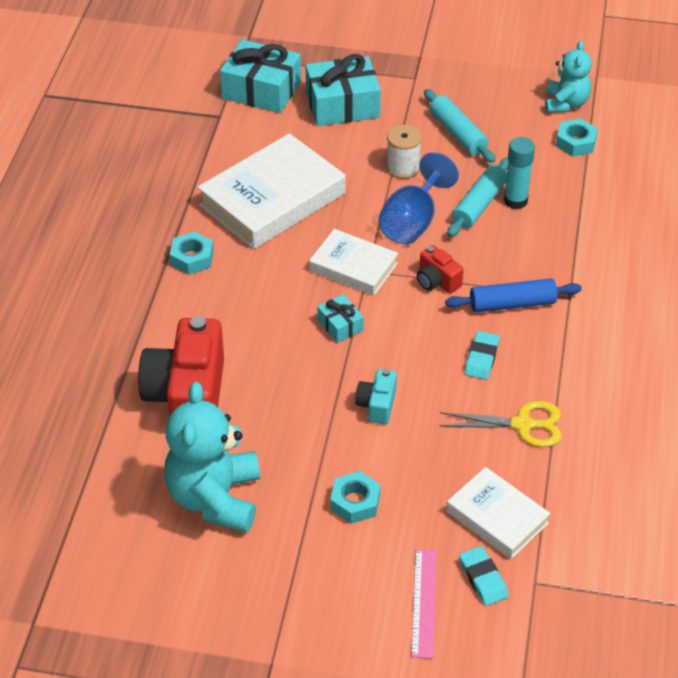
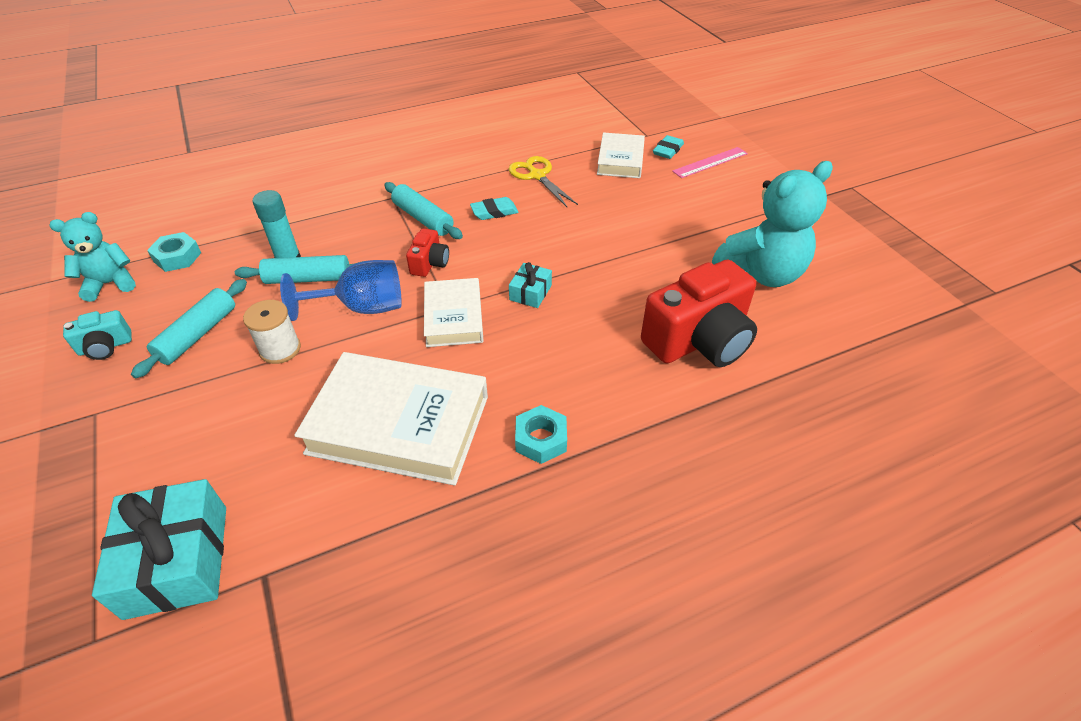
camera: 125 degrees left, 0 degrees up
turquoise gift [306,54,381,126] -> none
turquoise nut [330,471,380,524] -> none
turquoise camera [355,369,397,424] -> turquoise camera moved to [63,310,132,360]
blue rolling pin [445,278,582,312] -> turquoise rolling pin [384,182,463,239]

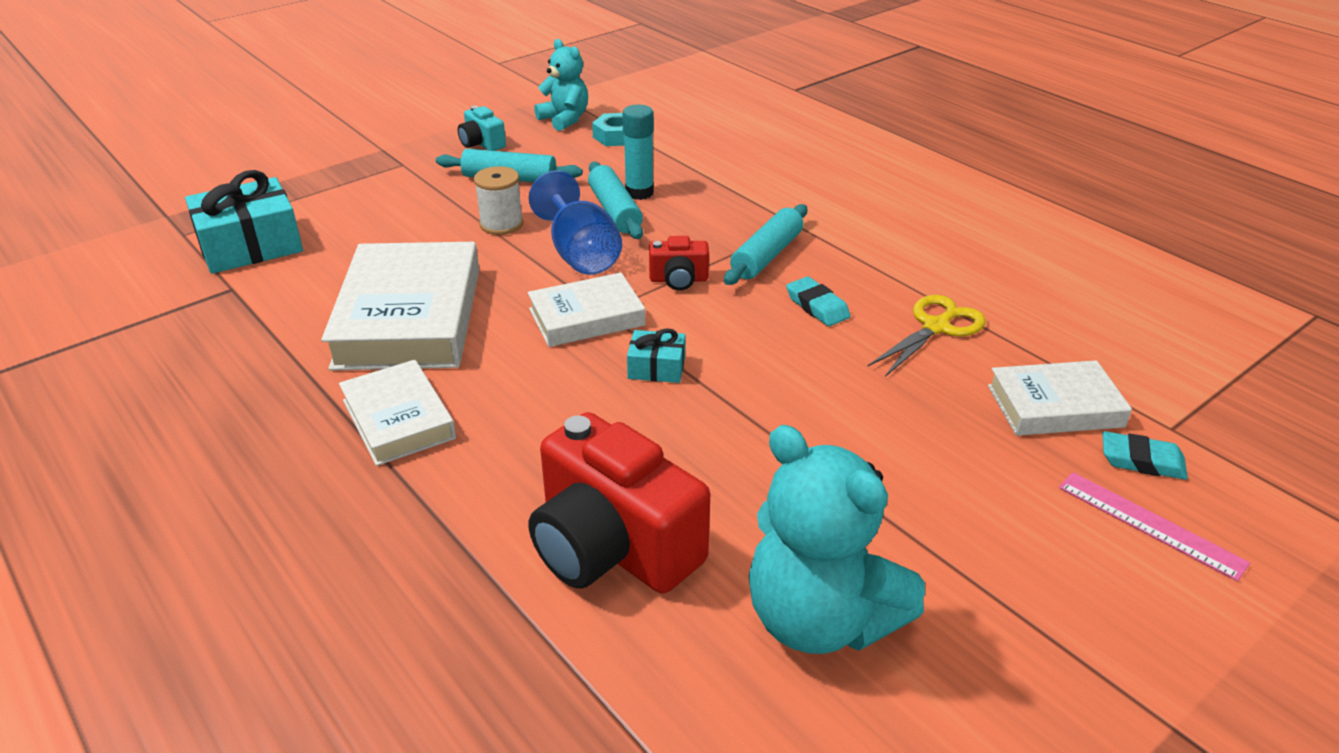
camera: 75 degrees right, 10 degrees down
turquoise nut [515,405,567,464] -> white book [339,360,456,466]

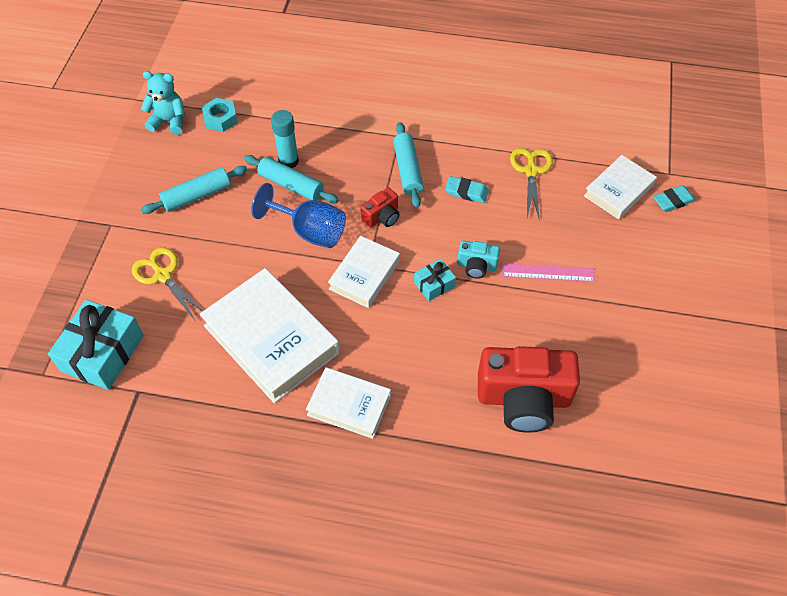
camera: 40 degrees left, 20 degrees up
turquoise camera [458,106,506,151] -> turquoise camera moved to [457,241,500,279]
white spool [474,166,524,235] -> none
turquoise teddy bear [748,425,925,654] -> none
pink ruler [1059,472,1250,581] -> pink ruler moved to [502,263,595,282]
none -> yellow scissors [132,247,203,320]

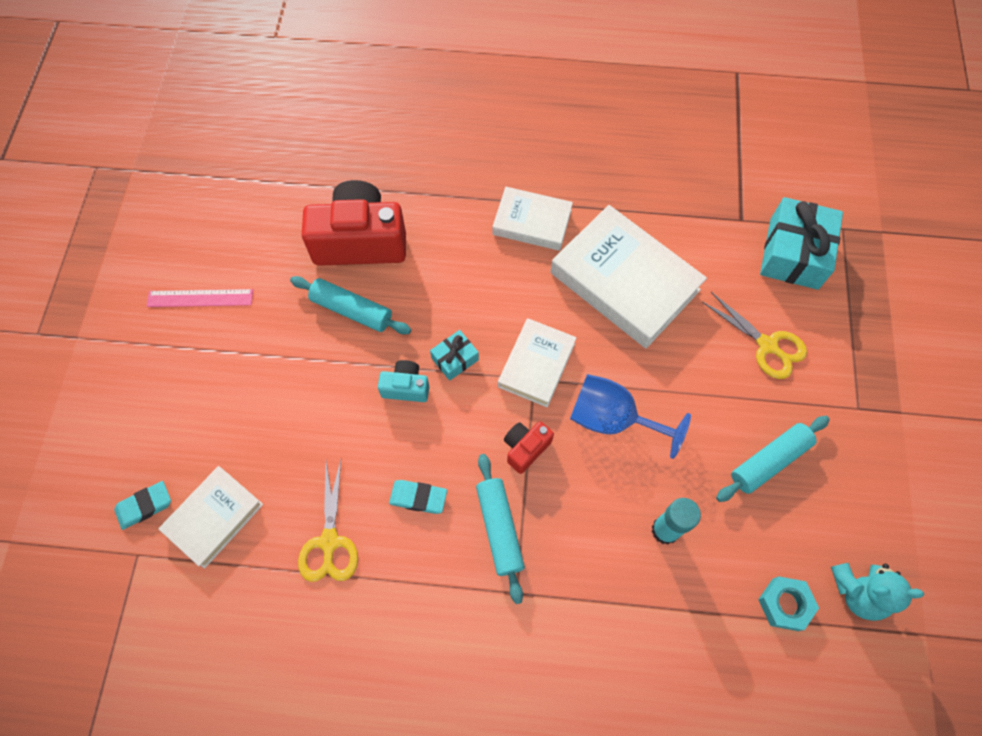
camera: 175 degrees right, 10 degrees up
turquoise rolling pin [244,155,338,203] -> turquoise rolling pin moved to [290,276,411,334]
pink ruler [502,263,595,282] -> pink ruler moved to [146,289,253,307]

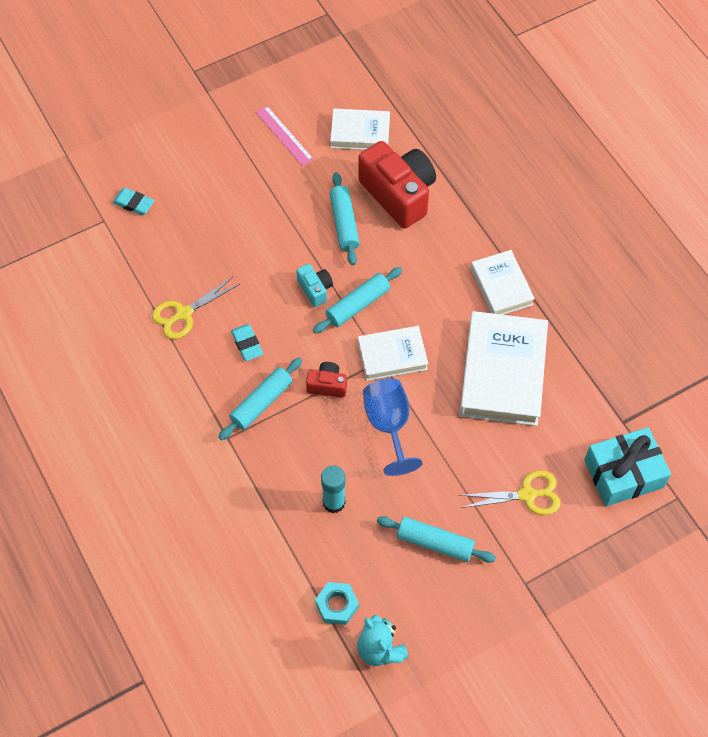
camera: 55 degrees right, 5 degrees down
white book [159,466,263,569] -> white book moved to [330,108,390,150]
turquoise gift [430,330,479,381] -> turquoise rolling pin [313,267,402,334]
yellow scissors [702,292,807,379] -> yellow scissors turned 105 degrees counterclockwise [459,471,561,515]

